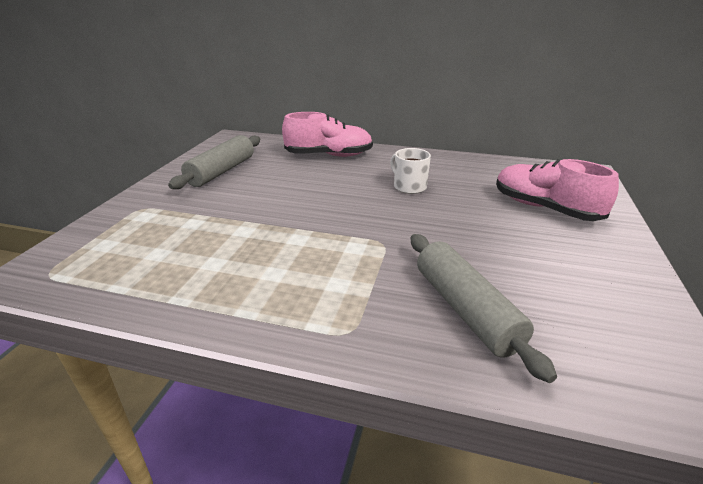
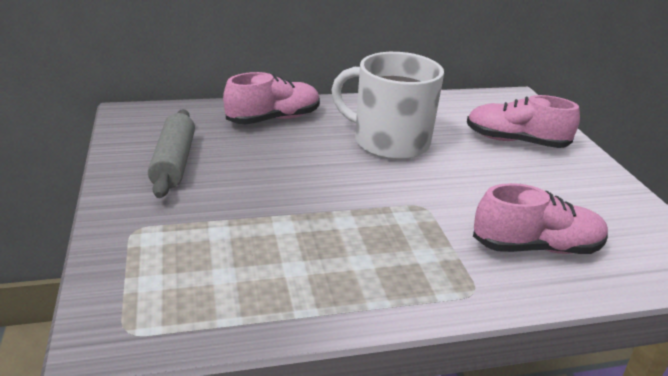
camera: 30 degrees left, 0 degrees up
white mug [390,148,431,194] -> white mug [331,52,444,160], size x2.21
grey rolling pin [411,234,557,383] -> pink shoe [473,183,608,254]

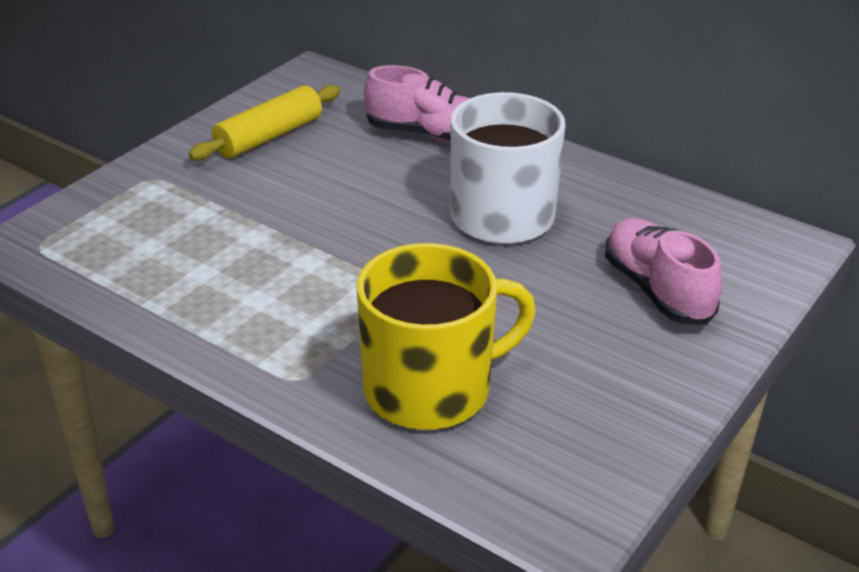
camera: 50 degrees right, 5 degrees up
grey rolling pin [148,109,195,198] -> yellow rolling pin [189,85,341,161]
pink shoe [473,183,608,254] -> yellow mug [357,243,536,430]

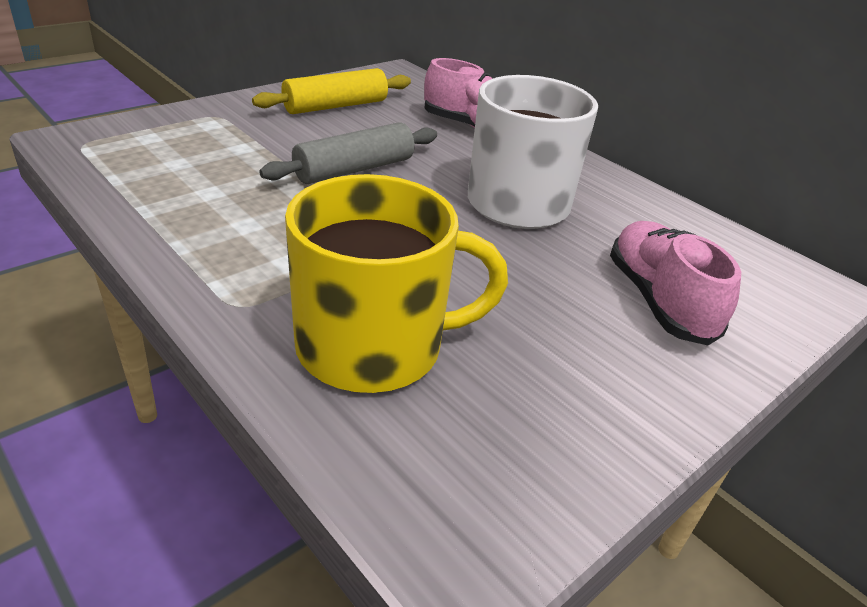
camera: 10 degrees right, 0 degrees up
none -> grey rolling pin [259,122,437,184]

